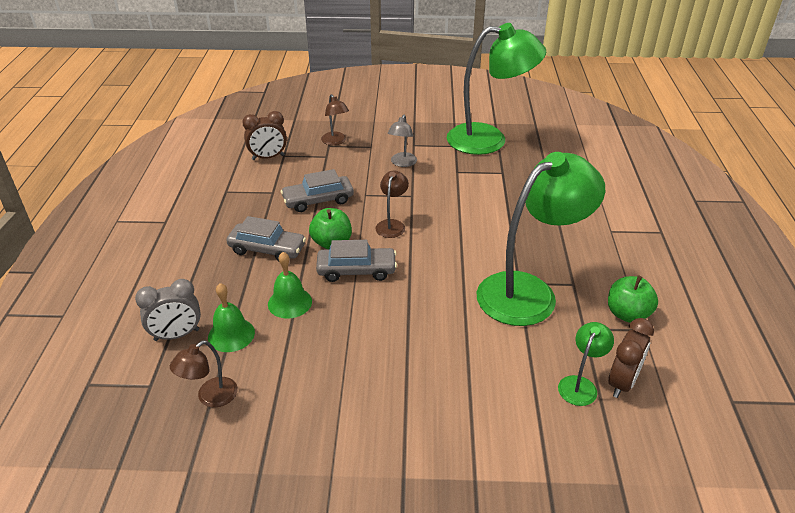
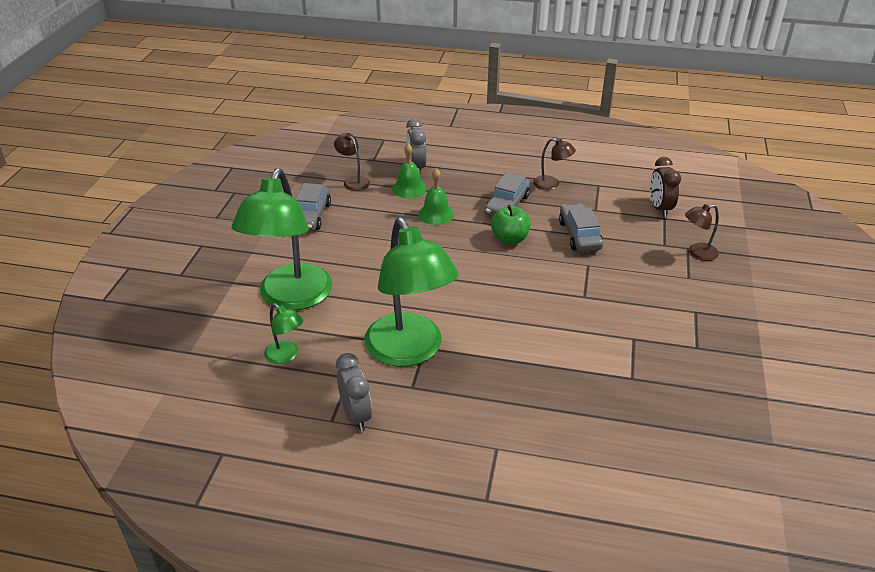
camera: 100 degrees right, 0 degrees up
grey car [316,240,397,282] -> grey car moved to [296,183,331,231]
brown lamp [375,171,409,238] -> brown lamp moved to [533,138,576,190]
grey lamp [388,115,417,167] -> none
green lamp [447,23,546,155] -> green lamp moved to [231,168,332,311]
green apple [608,275,658,323] -> grey clock [336,353,372,431]
brown clock [608,318,654,398] -> none

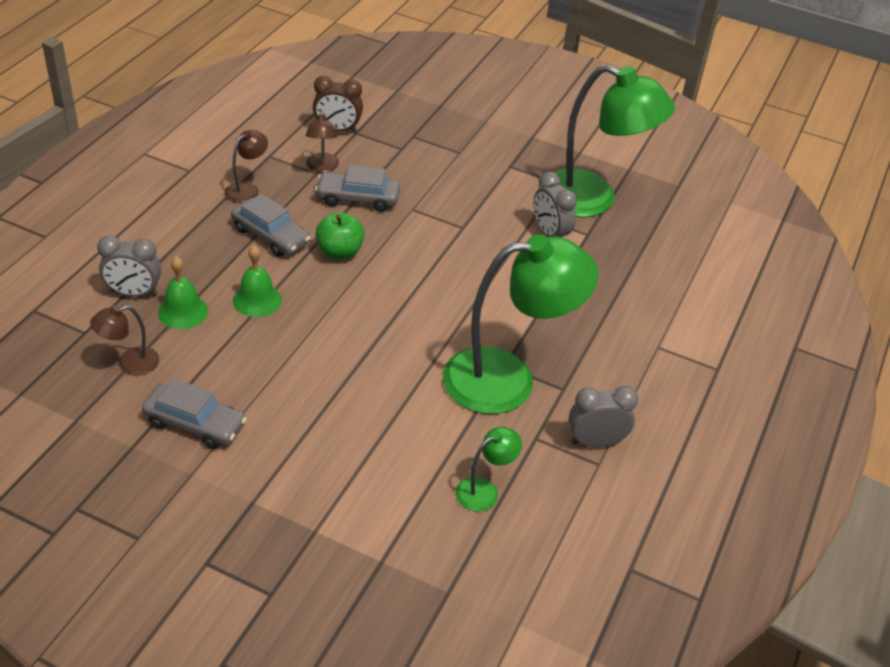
camera: 80 degrees left, 5 degrees up
green lamp [231,168,332,311] -> green lamp moved to [539,64,675,218]
brown lamp [685,204,719,261] -> brown lamp moved to [306,110,339,173]
none -> grey clock [533,172,577,237]

